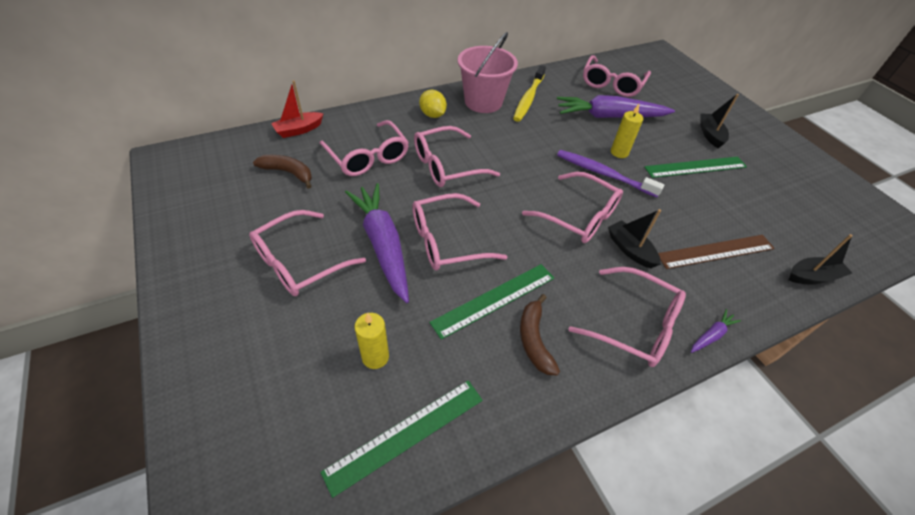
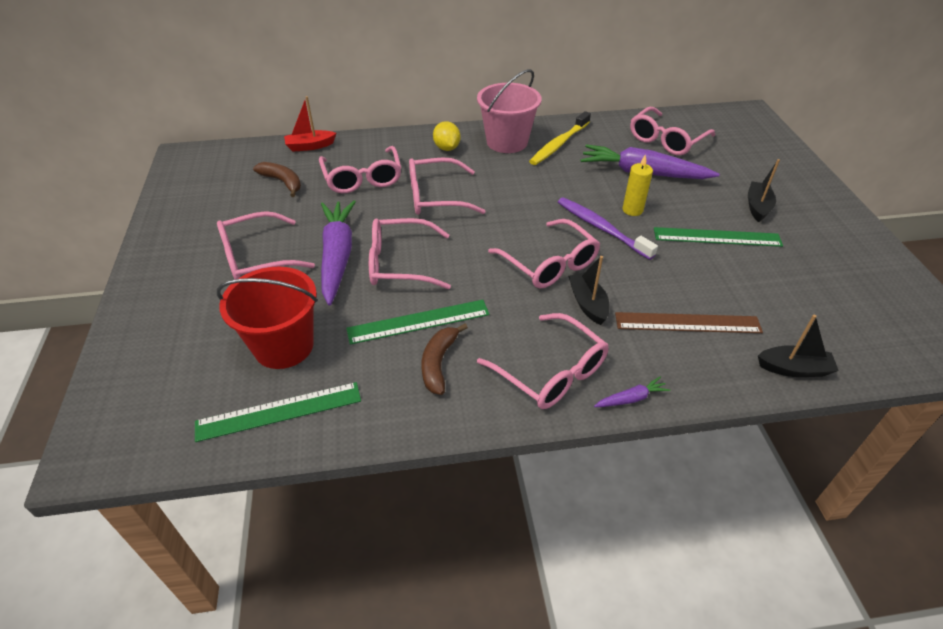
camera: 20 degrees right, 5 degrees down
yellow candle [354,313,389,369] -> red bucket [217,267,318,369]

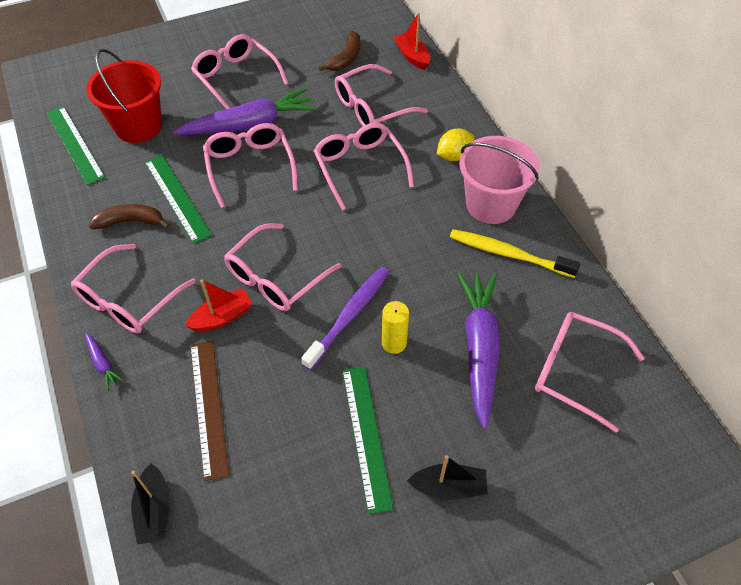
camera: 75 degrees right, 10 degrees up
black boat [568,256,610,325] -> red boat [185,279,253,331]

